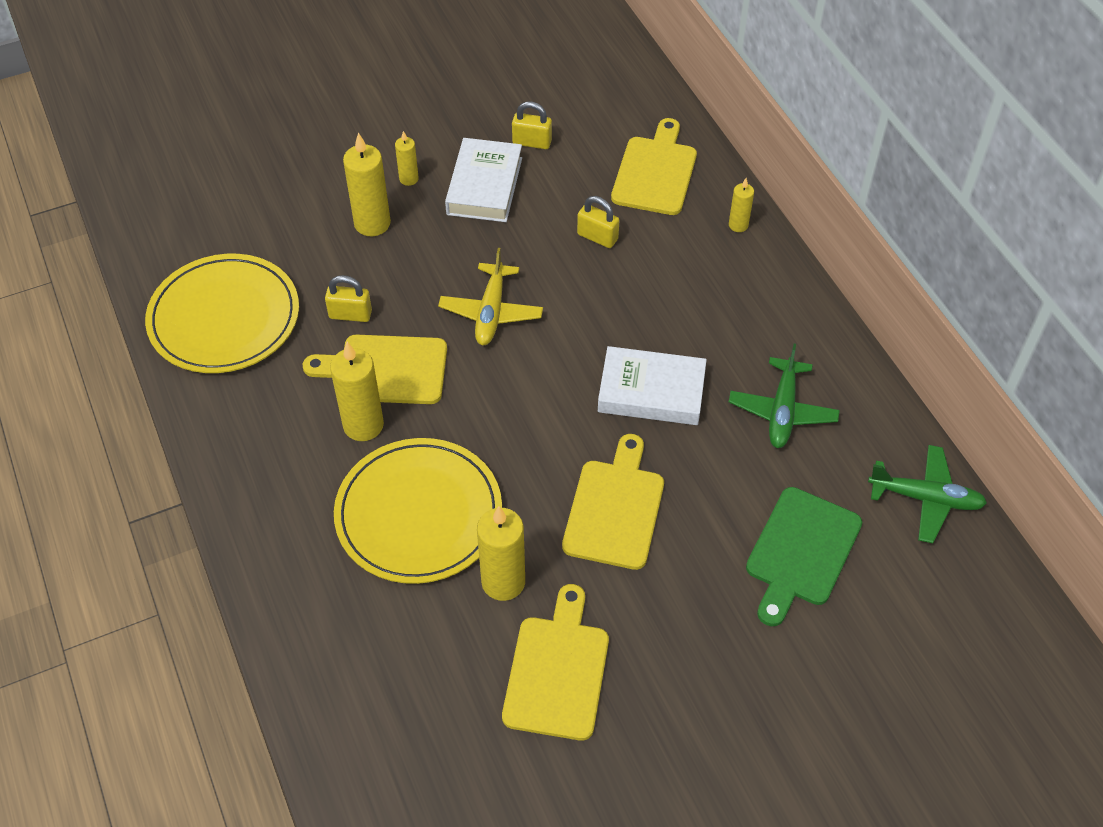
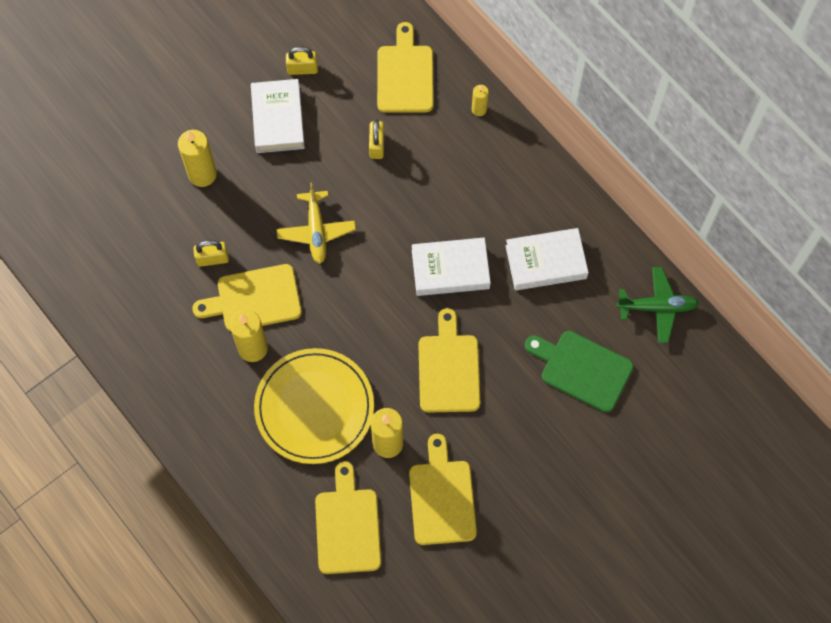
camera: 15 degrees left, 15 degrees up
yellow plate [145,254,299,373] -> none
yellow candle [395,131,419,186] -> none
yellow padlock [577,196,620,248] -> yellow padlock turned 75 degrees clockwise [369,119,384,159]
green plane [729,344,840,448] -> white book [505,228,589,290]
green cutting board [746,487,862,626] -> green cutting board turned 105 degrees clockwise [525,331,634,412]
none -> yellow cutting board [315,461,381,574]

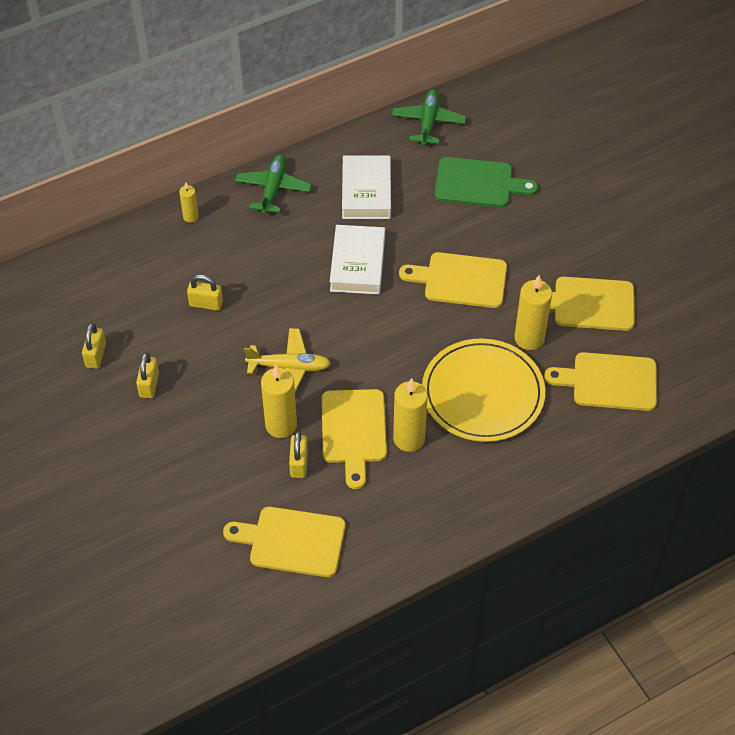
camera: 80 degrees left, 15 degrees down
yellow candle [178,130,217,187] -> yellow candle moved to [261,365,297,438]
white book [251,79,305,153] -> yellow padlock [136,352,159,398]
yellow cutting board [377,22,434,113] -> yellow cutting board moved to [223,507,345,577]
green cutting board [525,331,634,412] -> green cutting board turned 120 degrees counterclockwise [435,157,538,207]
none -> green plane [235,155,312,214]

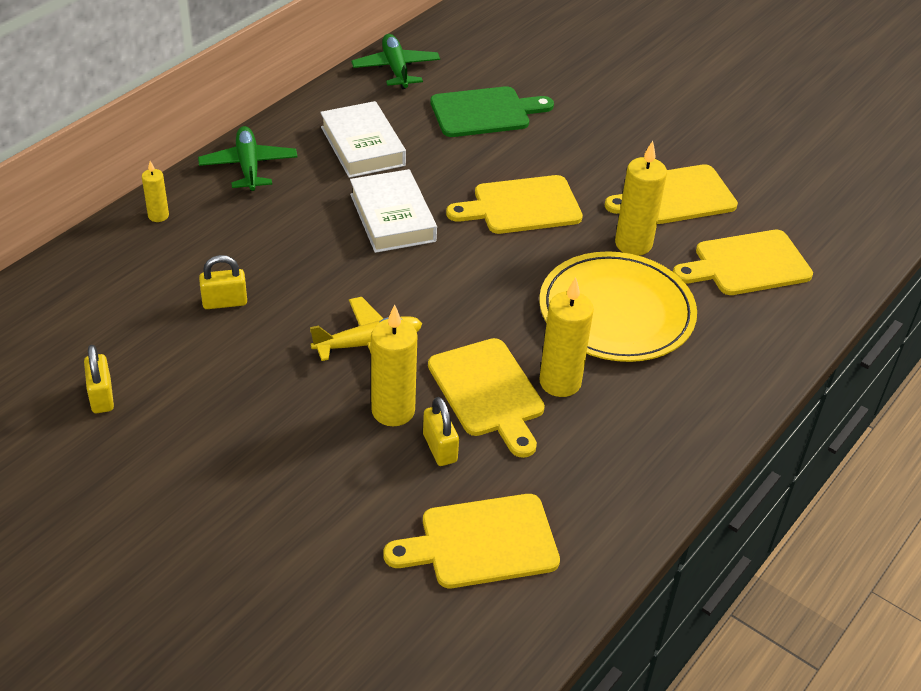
camera: 25 degrees left, 10 degrees down
yellow padlock [136,352,159,398] -> none

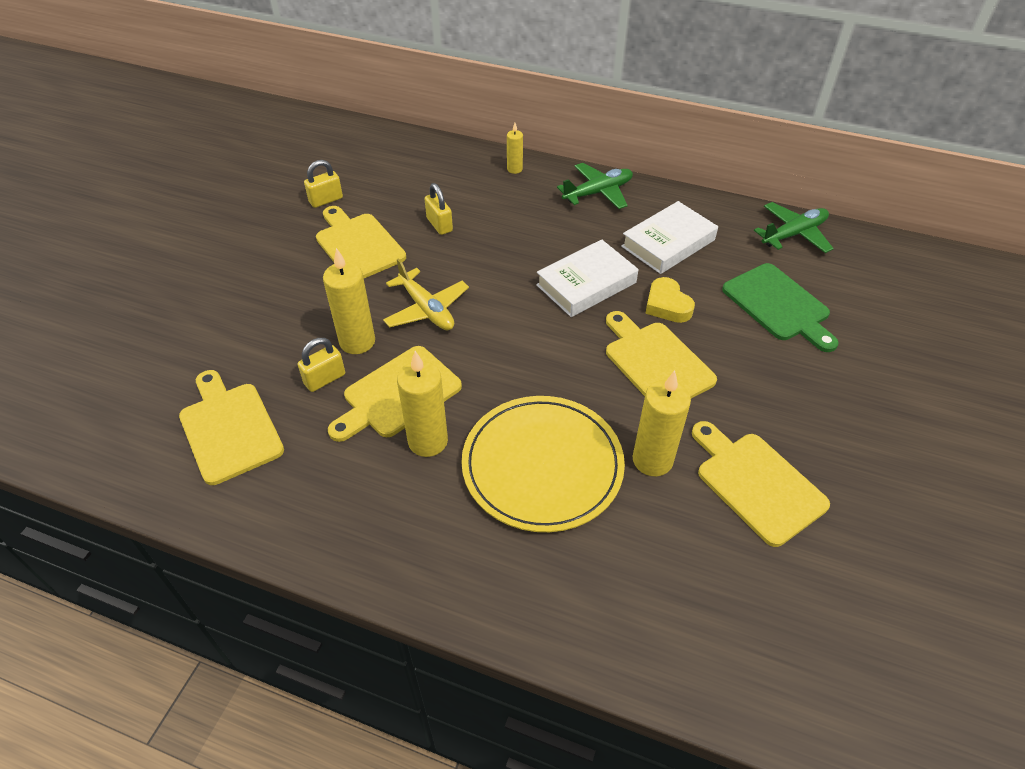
camera: 75 degrees right, 5 degrees up
yellow cutting board [673,230,813,295] -> yellow cutting board moved to [316,206,406,278]
none -> yellow heart [645,277,695,323]

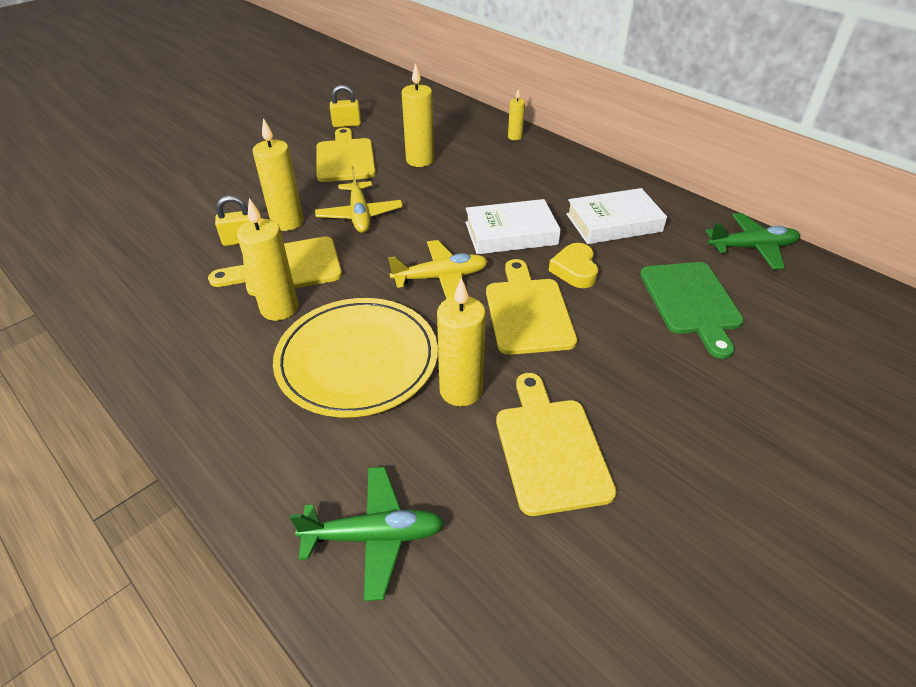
camera: 25 degrees right, 5 degrees down
yellow cutting board [179,370,284,485] -> none
yellow padlock [425,183,453,235] -> yellow candle [402,63,434,167]
green plane [557,163,633,209] -> green plane moved to [290,467,444,601]
none -> yellow plane [388,240,488,299]

